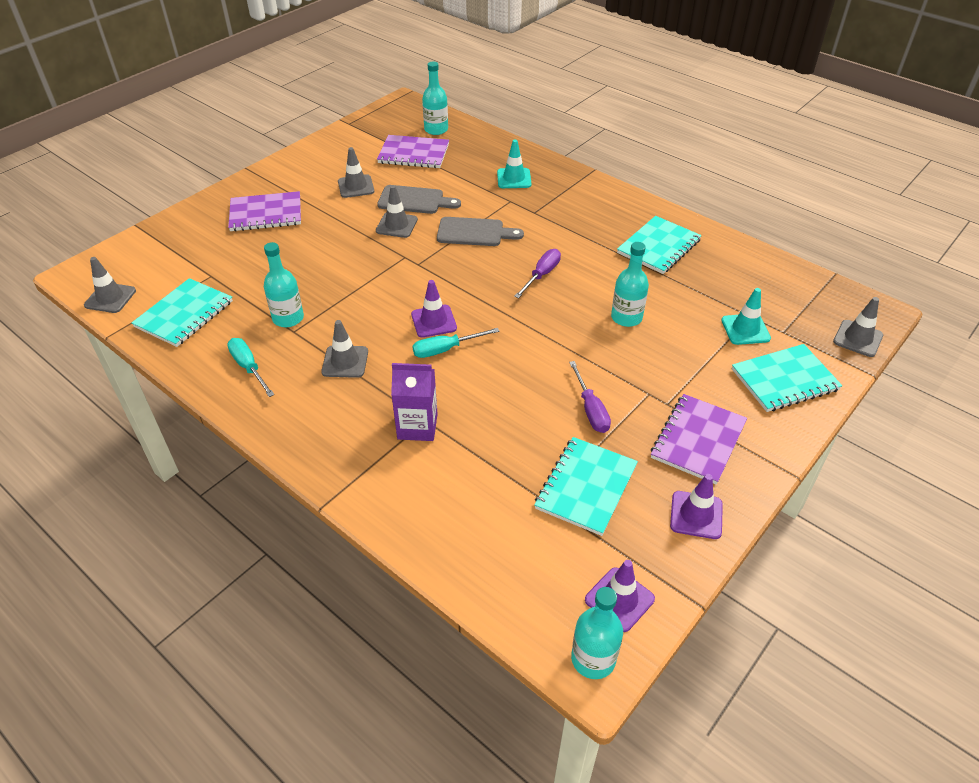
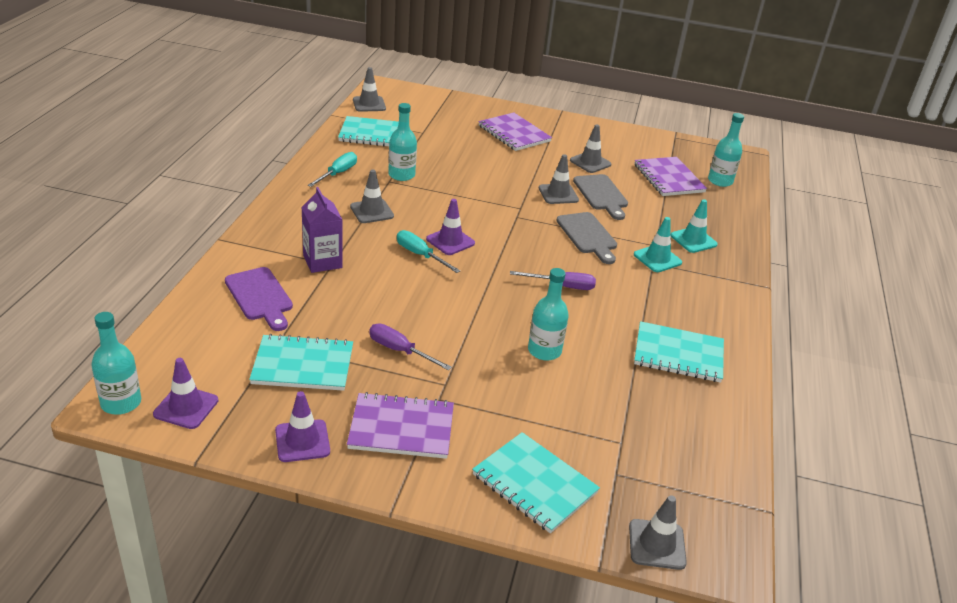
camera: 60 degrees right, 10 degrees down
purple screwdriver [569,361,611,433] -> purple screwdriver turned 75 degrees clockwise [369,324,452,371]
turquoise traffic cone [721,288,771,345] -> turquoise traffic cone moved to [634,217,682,272]
none -> purple cutting board [225,267,293,331]

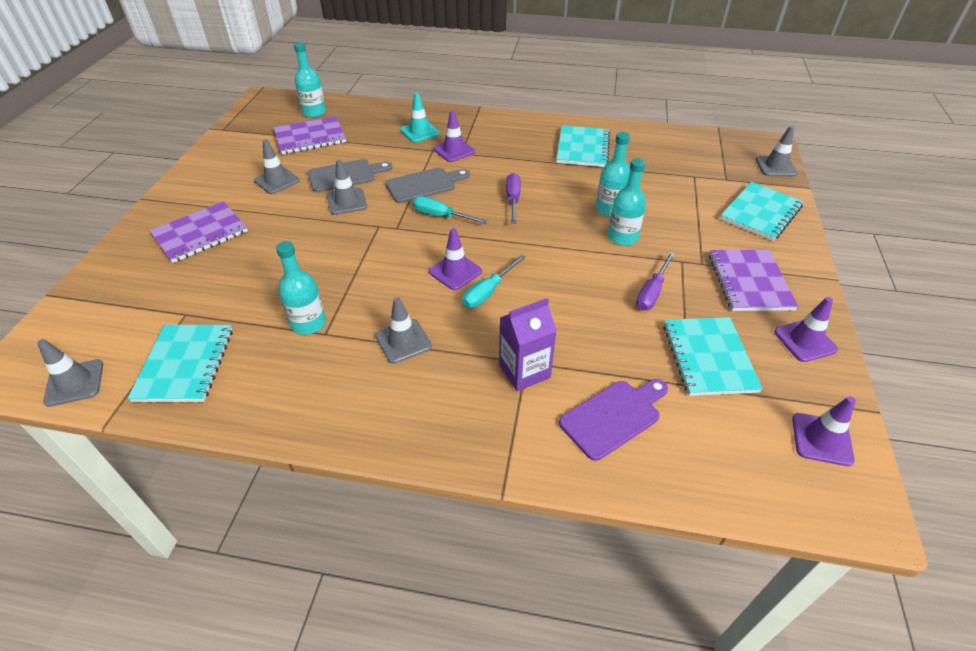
camera: 90 degrees left, 10 degrees up
turquoise bottle [91,312,141,415] -> turquoise bottle moved to [608,158,646,246]
turquoise screwdriver [307,152,357,187] -> turquoise screwdriver moved to [413,196,488,224]
turquoise traffic cone [634,217,682,272] -> purple traffic cone [433,110,475,162]

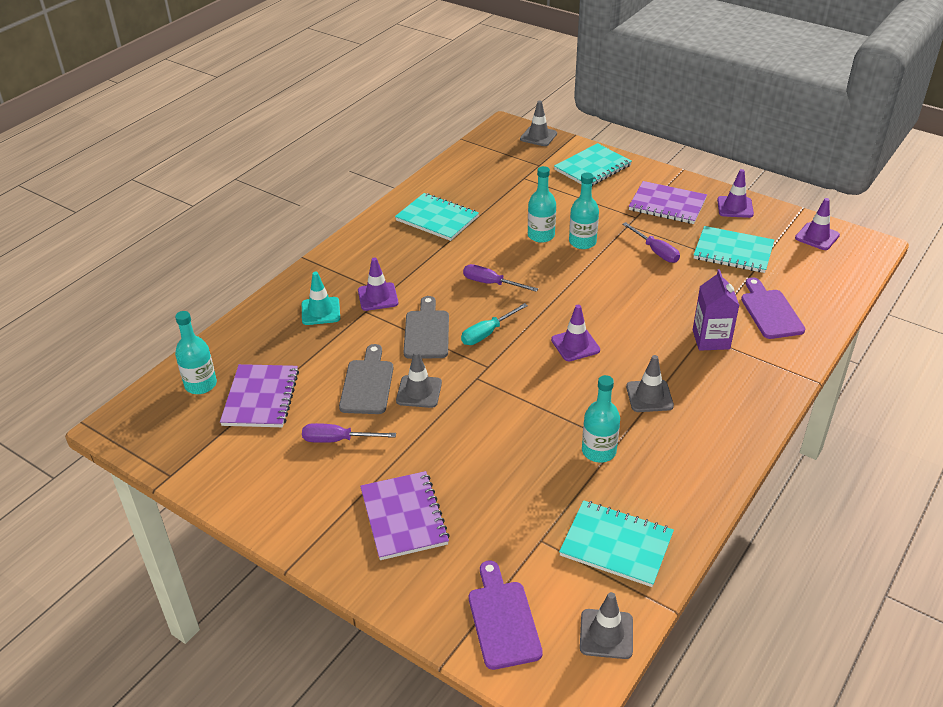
camera: 65 degrees left, 5 degrees down
grey traffic cone [254,140,300,194] -> purple screwdriver [302,423,396,443]
turquoise screwdriver [462,255,526,308] -> none
turquoise notebook [720,182,804,241] -> turquoise notebook turned 75 degrees clockwise [554,143,632,186]
none -> purple cutting board [469,561,543,670]

